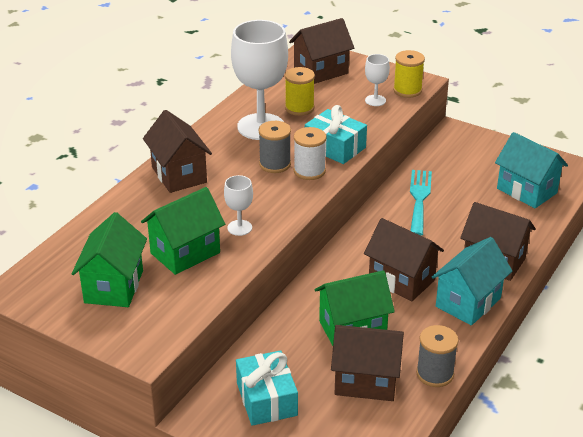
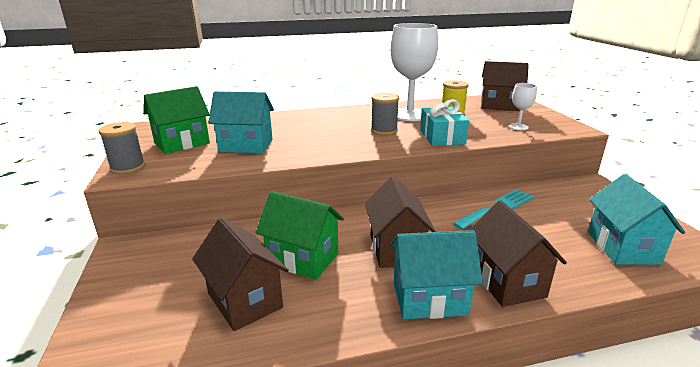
camera: 45 degrees right, 10 degrees down
green house [141,187,225,275] -> turquoise house [208,91,274,153]
brown house [143,110,212,193] -> none
white goblet [224,175,253,236] -> none
turquoise gift [236,350,298,426] -> none
white spool [294,127,327,180] -> none
yellow spool [393,50,425,98] -> none
grey spool [416,325,459,387] -> grey spool moved to [99,122,145,175]

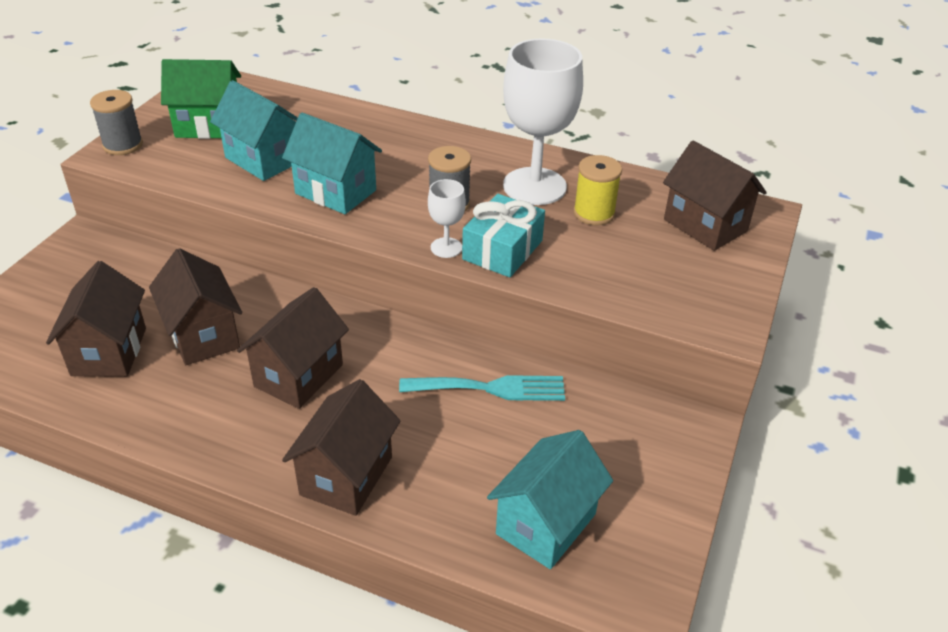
camera: 35 degrees right, 15 degrees up
green house [255,191,344,280] -> brown house [149,248,242,365]
turquoise house [390,230,483,319] -> turquoise house moved to [282,113,382,214]
white goblet [509,83,537,130] -> white goblet moved to [428,179,466,258]

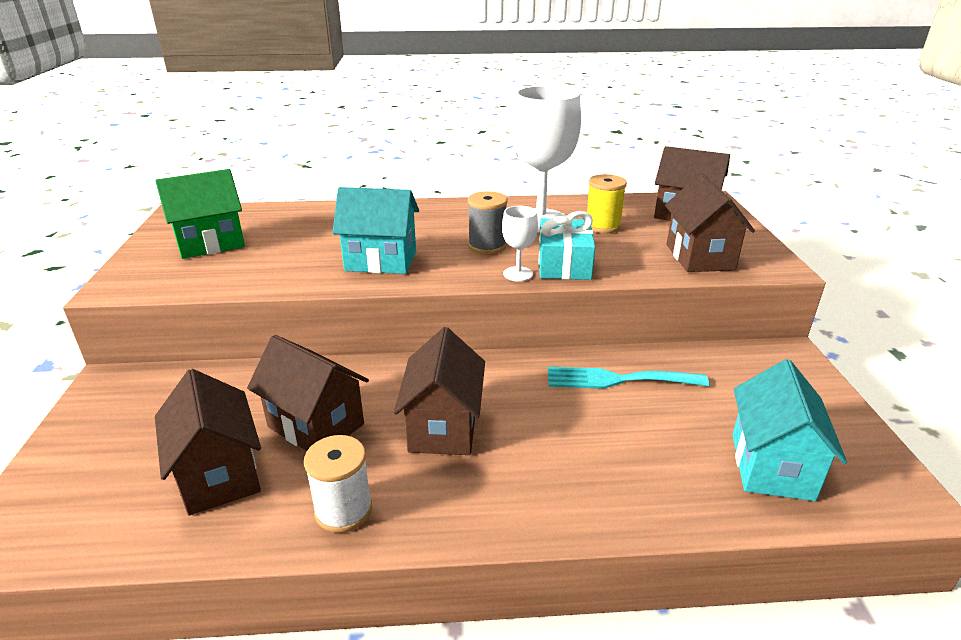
camera: 25 degrees left, 10 degrees down
grey spool [90,90,143,155] -> none
turquoise house [210,80,298,181] -> none
brown house [282,379,401,516] -> brown house moved to [665,174,755,272]
turquoise fork [399,375,565,401] -> turquoise fork turned 150 degrees counterclockwise [548,367,709,389]
none -> white spool [304,435,372,533]

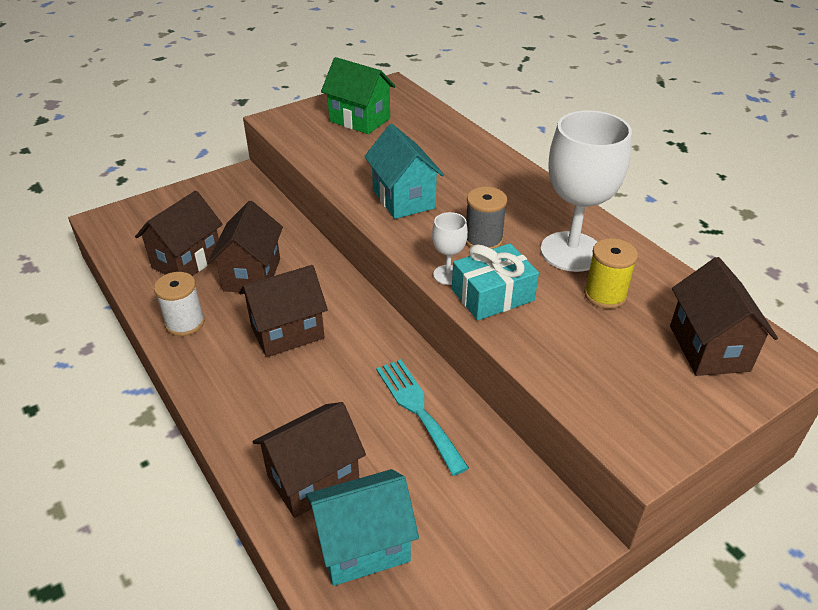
camera: 60 degrees right, 10 degrees up
brown house [665,174,755,272] -> brown house moved to [253,402,366,518]

